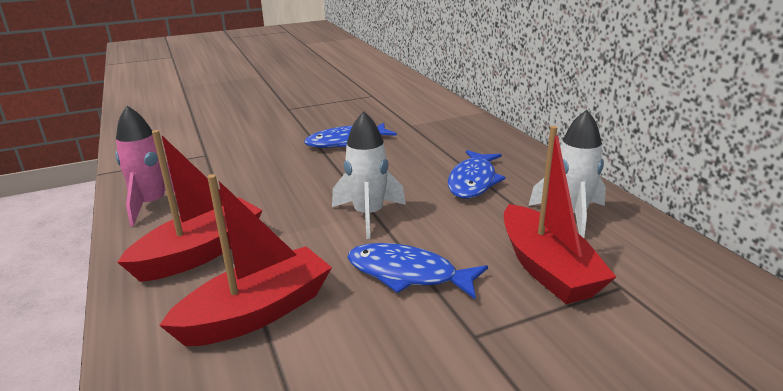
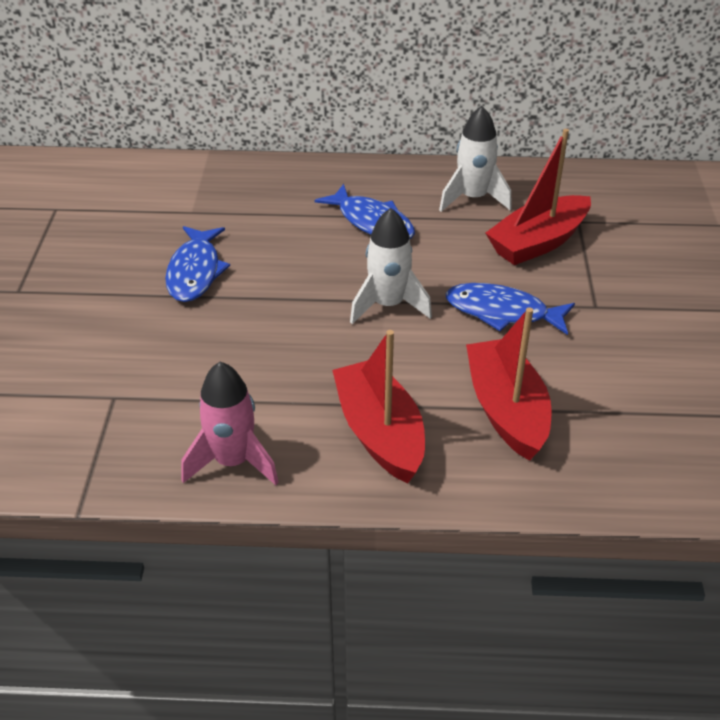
camera: 65 degrees left, 15 degrees up
blue fish [347,243,488,299] -> blue fish turned 60 degrees clockwise [446,283,575,335]
red boat [504,126,616,304] -> red boat turned 135 degrees clockwise [486,129,591,265]

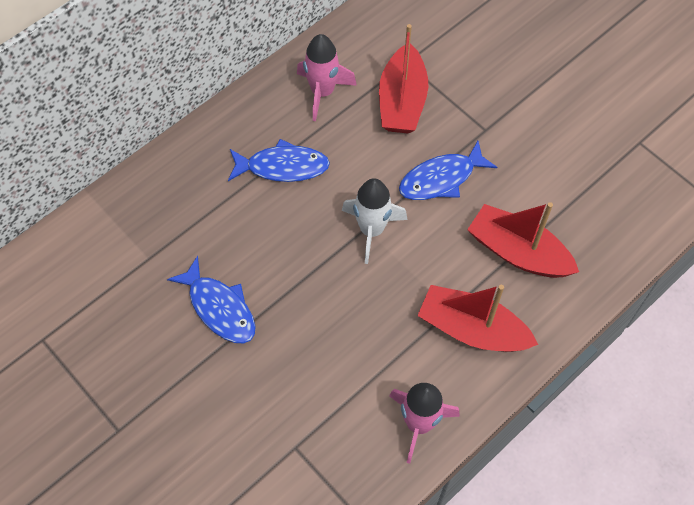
camera: 45 degrees left, 20 degrees up
white rocket [439,106,512,212] -> pink rocket [297,34,357,121]

